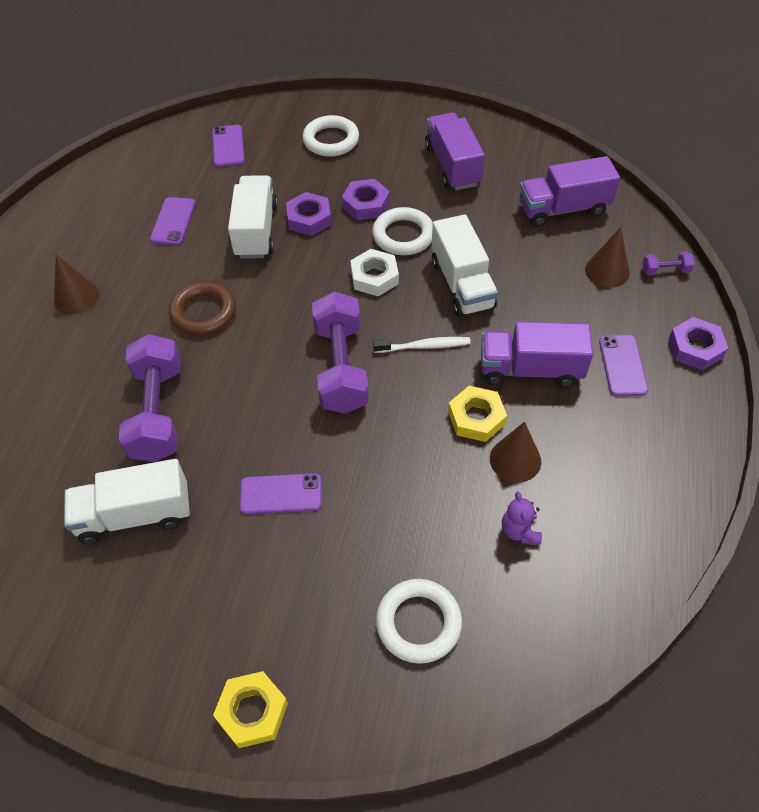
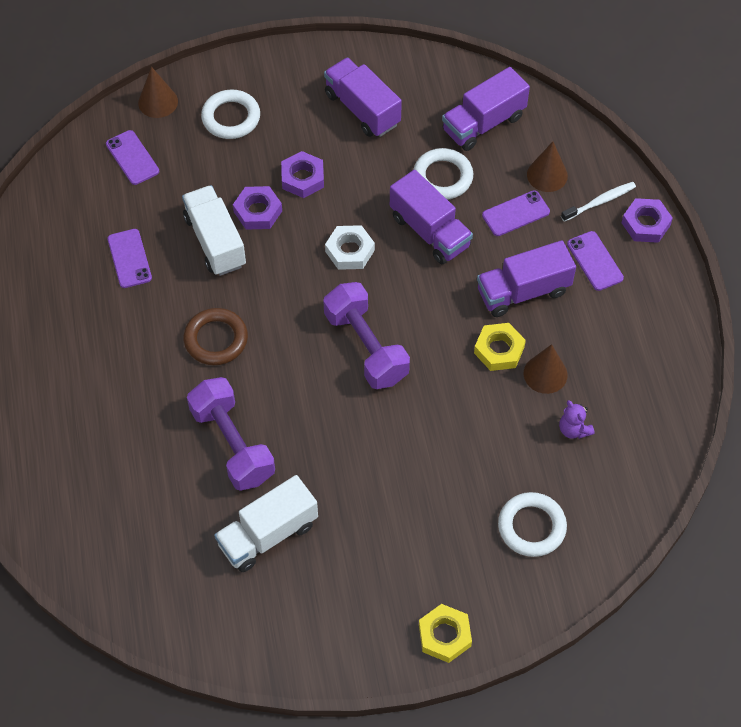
camera: 25 degrees left, 5 degrees up
brown cone [54,254,99,314] -> brown cone moved to [138,67,178,118]
purple phone [240,473,322,514] -> purple phone moved to [482,190,550,236]
white ring [372,207,433,255] -> white ring moved to [413,148,473,200]
white toothbrush [373,337,471,353] -> white toothbrush moved to [561,182,636,222]
white truck [432,214,498,317] -> purple truck [390,170,473,264]
purple dumbbell [642,252,695,276] -> none

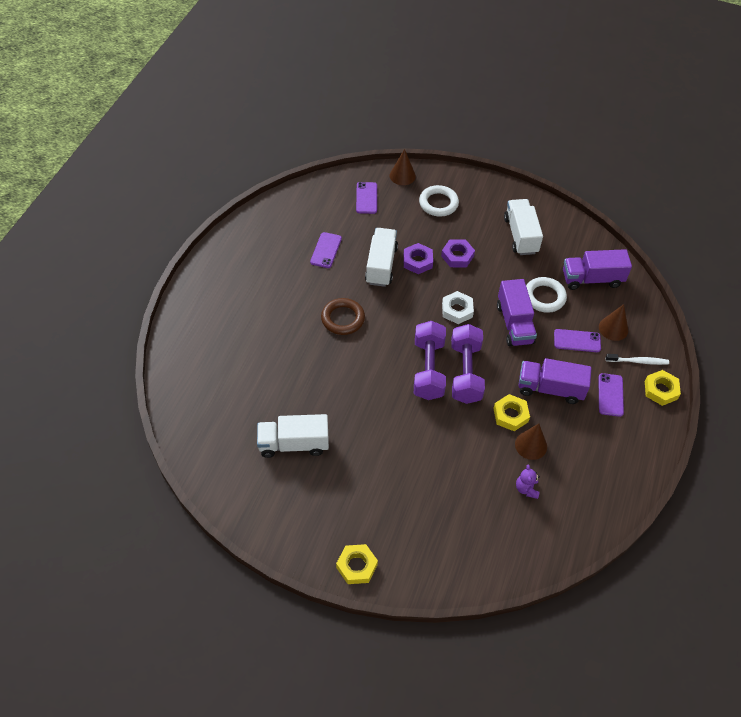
camera: 30 degrees right, 5 degrees down
purple dumbbell [187,377,275,491] -> purple dumbbell moved to [451,324,485,404]
purple truck [324,57,402,137] -> white truck [504,199,543,255]
white ring [498,492,567,557] -> none
purple nut [622,198,673,243] -> yellow nut [645,370,681,406]

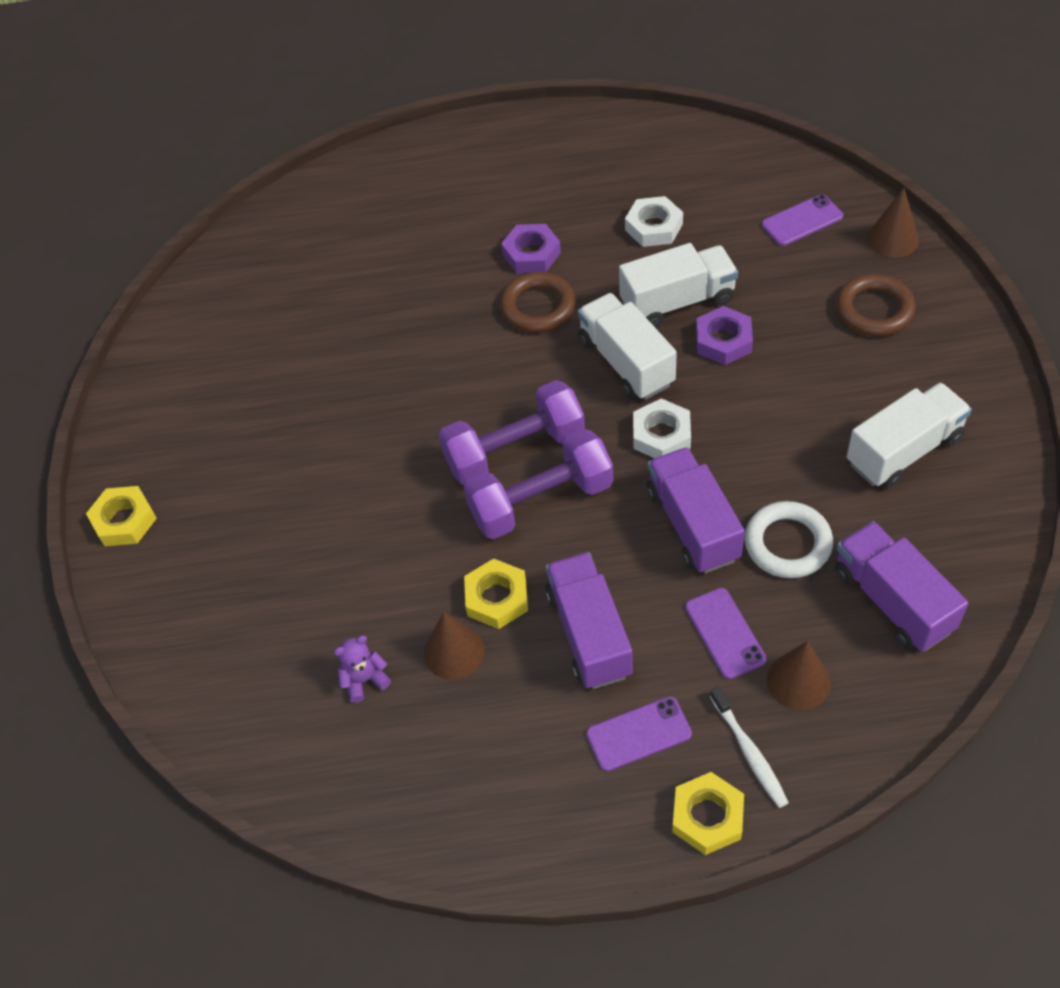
camera: 70 degrees right, 0 degrees up
white truck [257,414,329,458] -> white truck moved to [578,293,677,400]
purple phone [310,232,342,268] -> white nut [625,196,683,247]
white ring [419,185,459,217] -> brown ring [836,274,916,337]
purple nut [441,239,475,267] -> purple nut moved to [501,224,561,273]
purple truck [497,279,537,346] -> purple truck turned 105 degrees clockwise [647,447,745,574]

